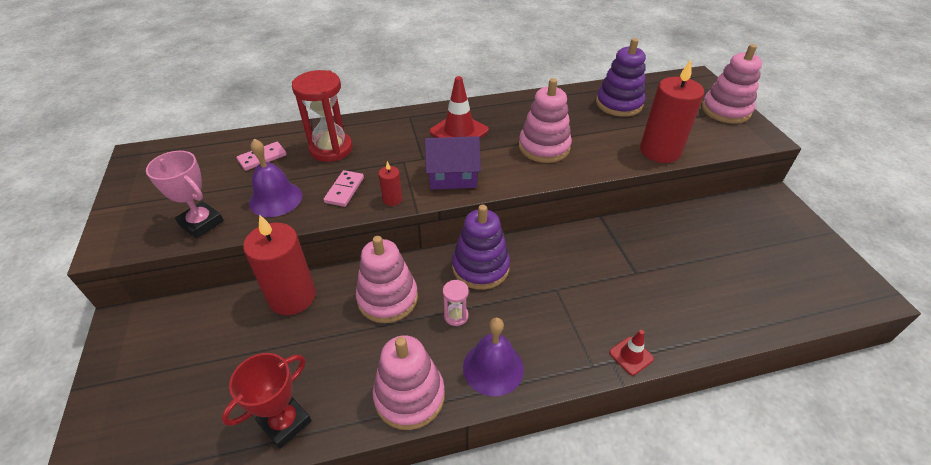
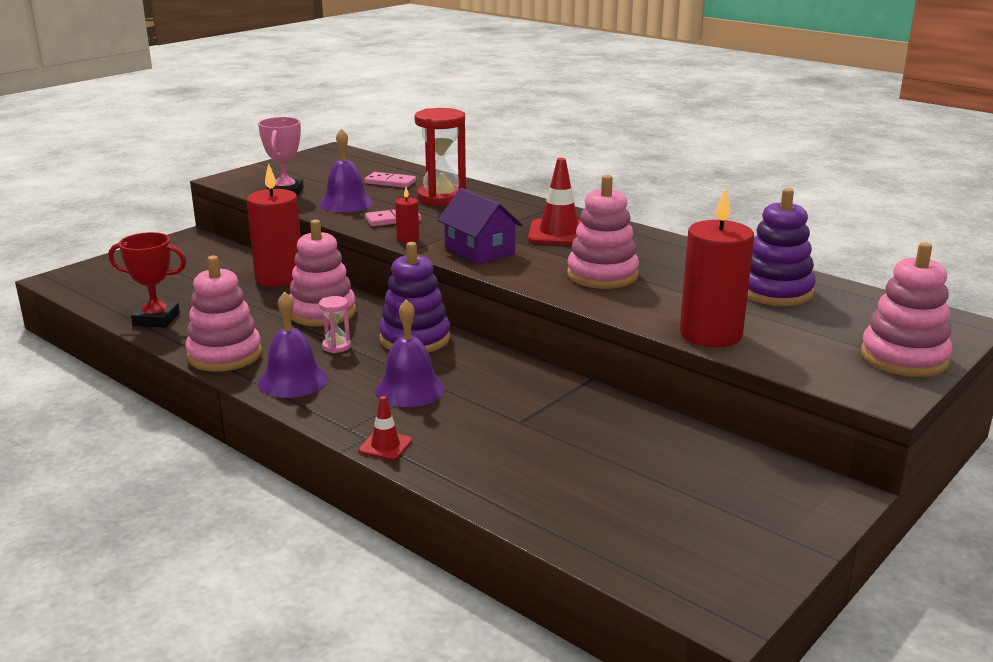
camera: 55 degrees right, 20 degrees down
none -> purple bell [375,299,445,407]

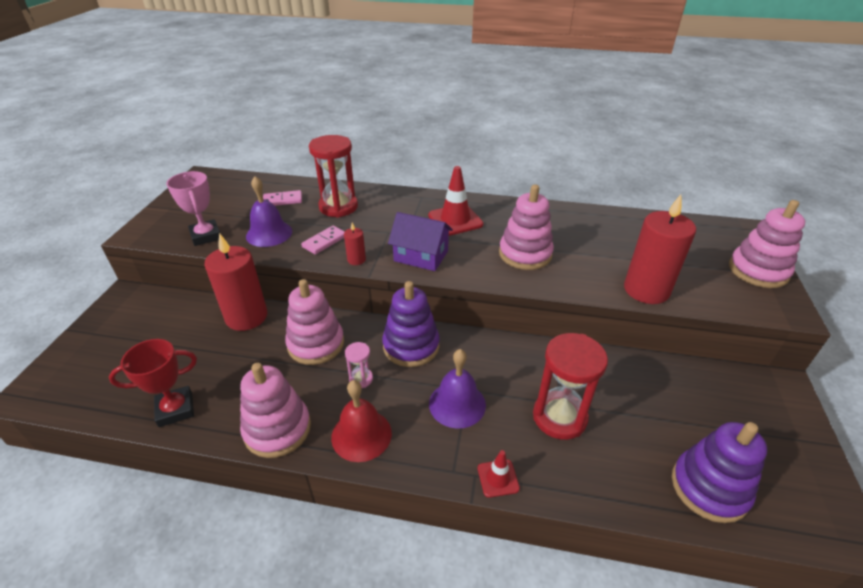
camera: 30 degrees left, 15 degrees up
purple bell [258,291,328,398] -> red bell [331,380,392,462]
purple stacking toy [747,188,816,306] -> purple stacking toy moved to [672,422,767,523]
none -> red hourglass [533,333,608,440]

